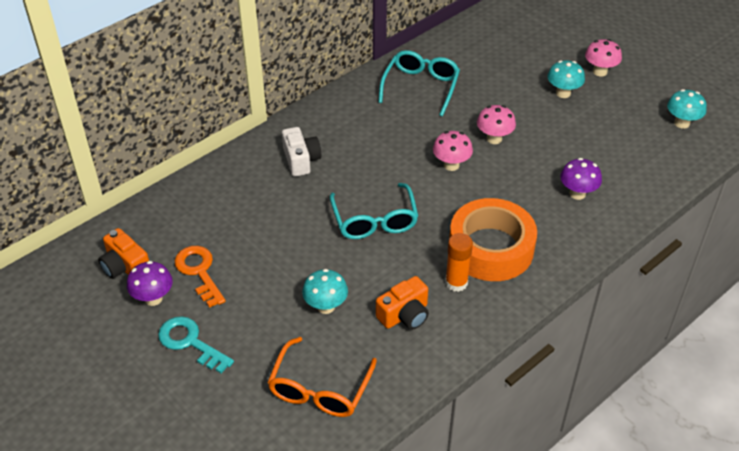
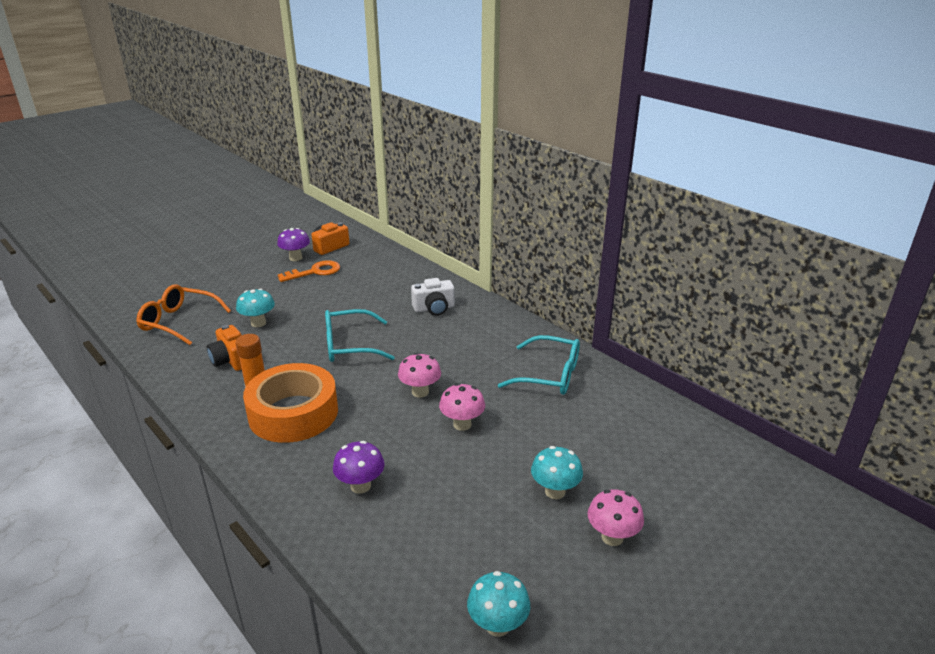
camera: 90 degrees right, 15 degrees down
turquoise key [158,316,234,373] -> none

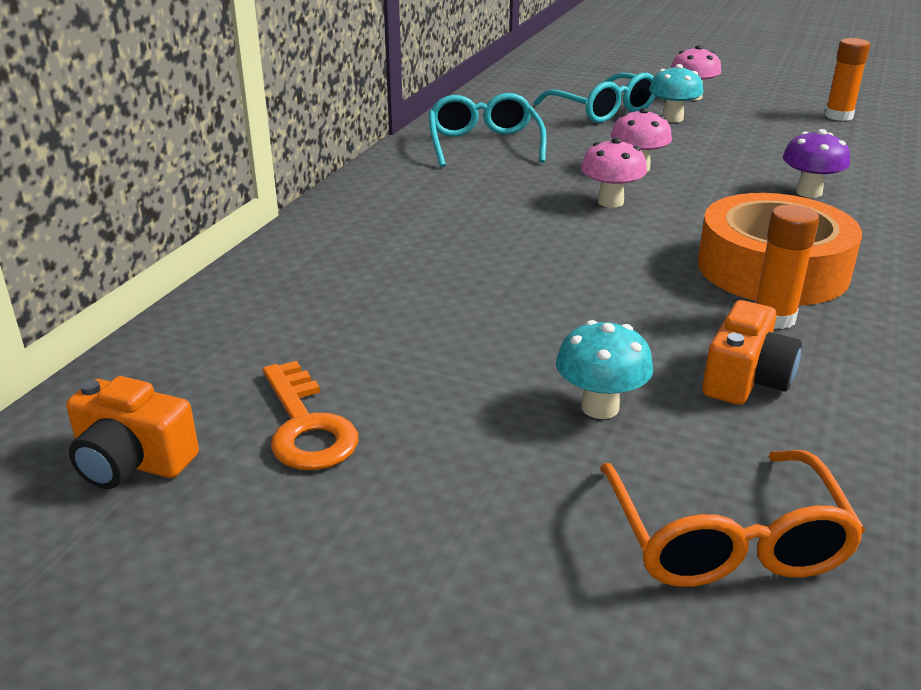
camera: 115 degrees left, 0 degrees up
purple mushroom [277,228,310,261] -> none
orange key [278,260,340,282] -> orange key turned 150 degrees counterclockwise [263,361,359,470]
turquoise glasses [325,309,395,362] -> turquoise glasses moved to [534,73,655,123]
white camera [411,278,455,316] -> none
turquoise mushroom [467,571,530,637] -> orange glue stick [825,38,870,121]

